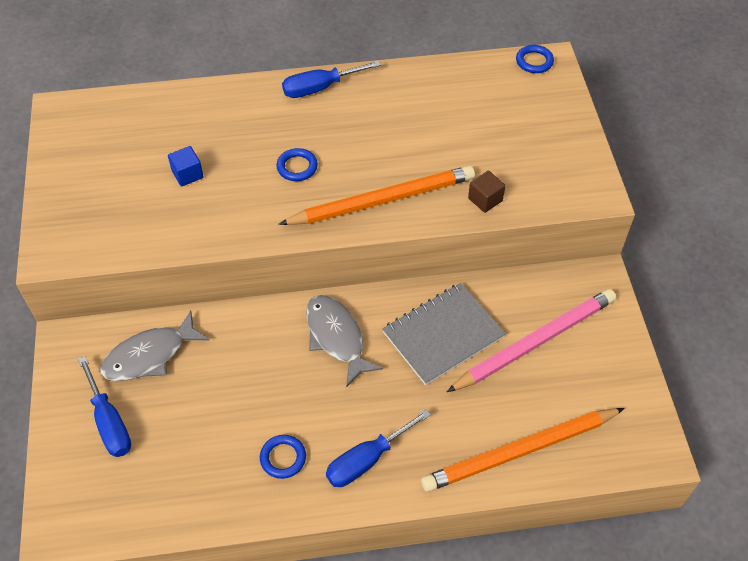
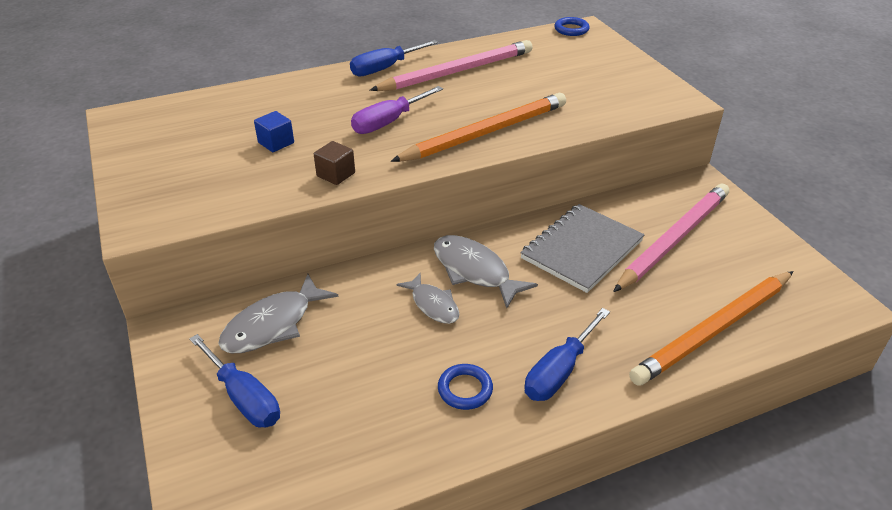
camera: 15 degrees left, 15 degrees down
blue ring [276,148,318,181] -> purple screwdriver [351,86,443,134]
brown cube [468,171,505,213] -> brown cube moved to [314,141,355,185]
none -> pink pencil [369,40,532,91]
none -> grey fish [396,273,459,324]

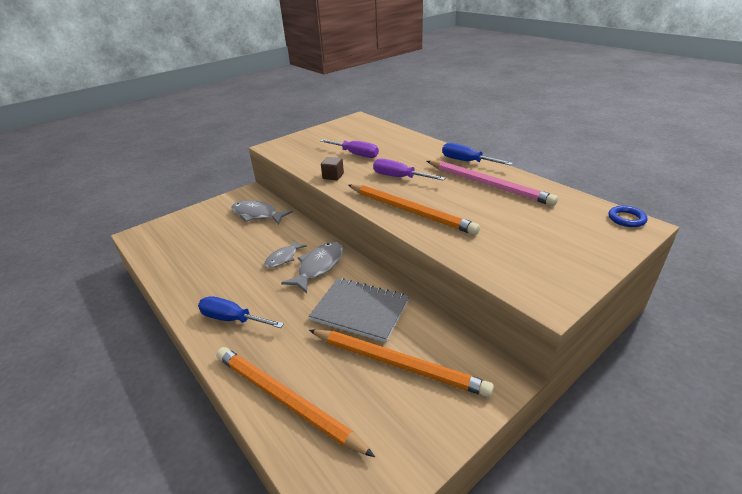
camera: 75 degrees right, 5 degrees down
blue screwdriver [189,334,280,427] -> none
blue cube [254,111,294,152] -> purple screwdriver [320,139,379,158]
blue ring [438,364,493,410] -> none
pink pencil [613,184,729,292] -> orange pencil [309,329,494,397]

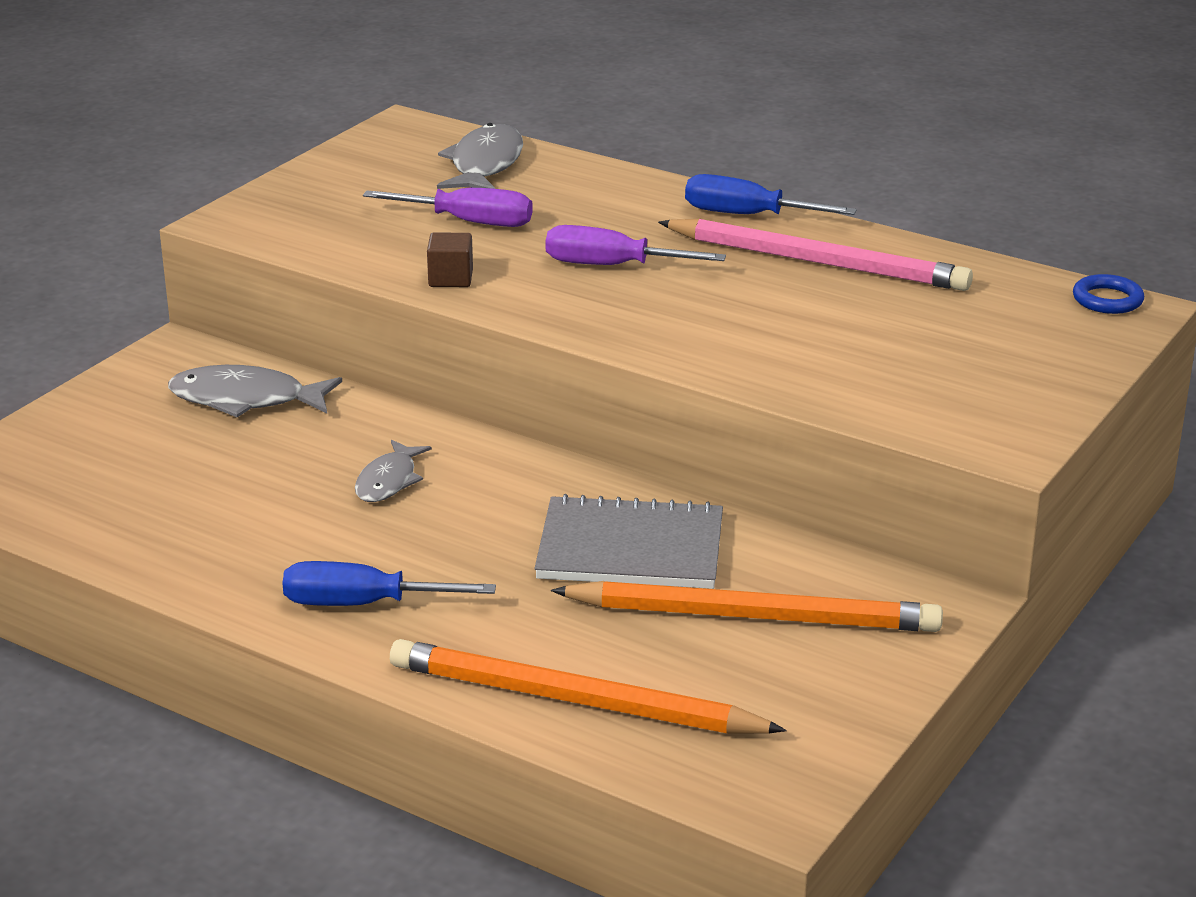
camera: 20 degrees left, 5 degrees down
grey fish [281,242,343,293] -> grey fish moved to [437,123,523,189]
orange pencil [348,184,480,235] -> none

